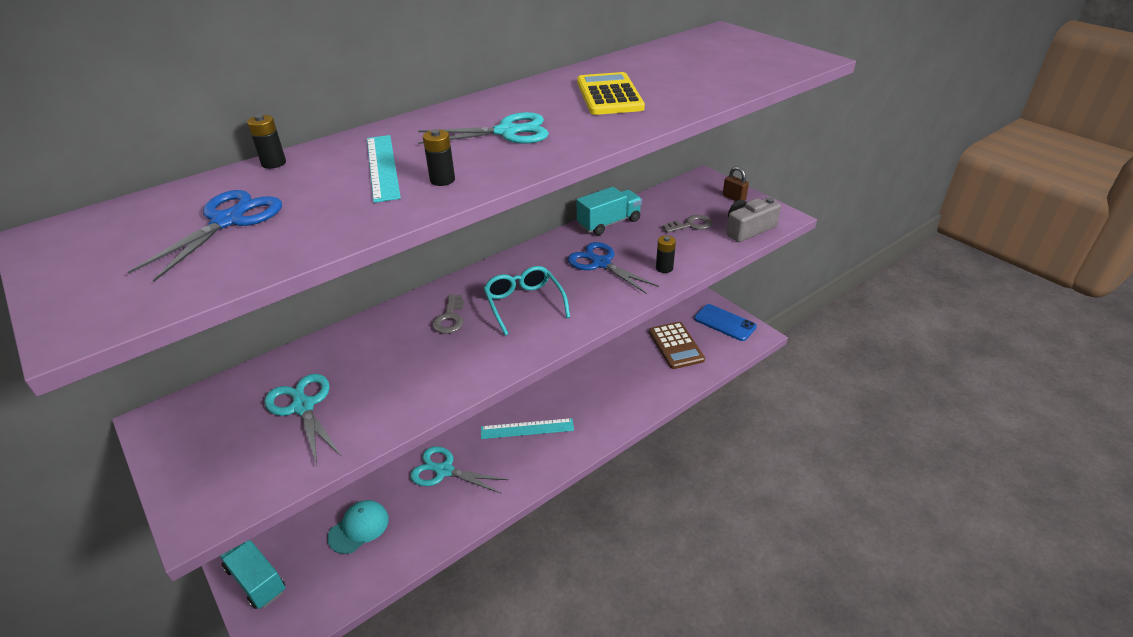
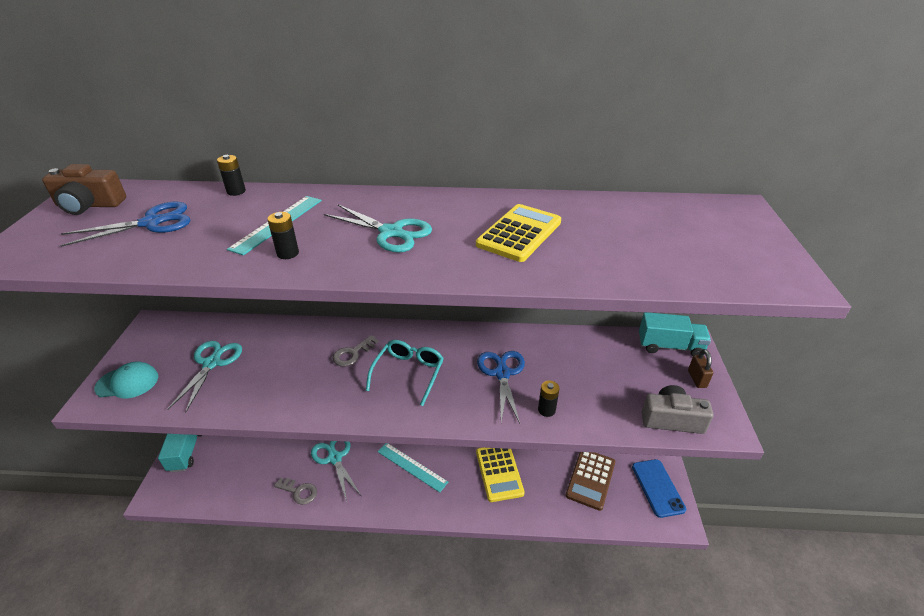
camera: 40 degrees right, 0 degrees up
turquoise cap [327,500,389,554] -> turquoise cap moved to [94,362,158,398]
turquoise truck [577,187,642,235] -> turquoise truck moved to [639,312,711,356]
grey key [663,215,712,233] -> grey key moved to [274,478,317,505]
none -> brown camera [42,164,126,215]
none -> yellow calculator [476,448,525,502]

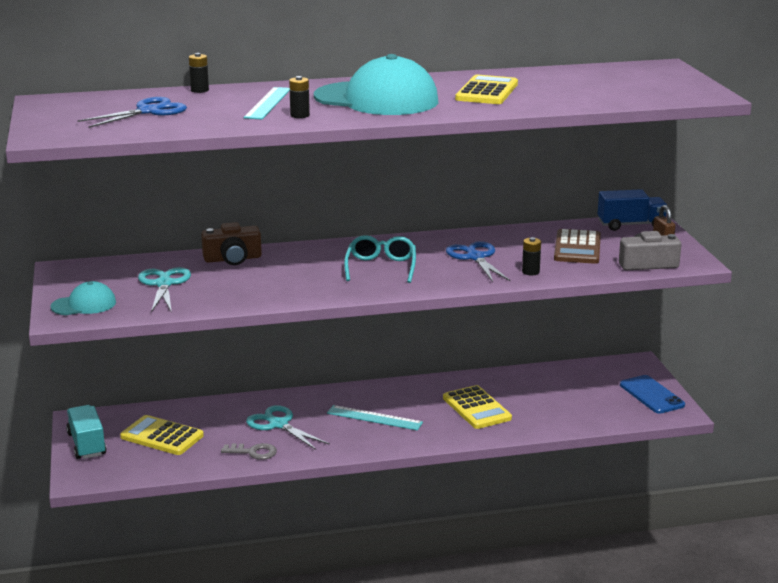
camera: 15 degrees left, 15 degrees down
brown camera [42,164,126,215] -> brown camera moved to [201,222,262,265]
turquoise scissors [324,205,432,253] -> turquoise cap [314,54,439,115]
grey key [332,335,379,367] -> none
brown calculator [566,452,615,511] -> brown calculator moved to [554,229,601,264]
turquoise truck [639,312,711,356] -> blue truck [598,189,667,231]
none -> yellow calculator [120,415,204,455]

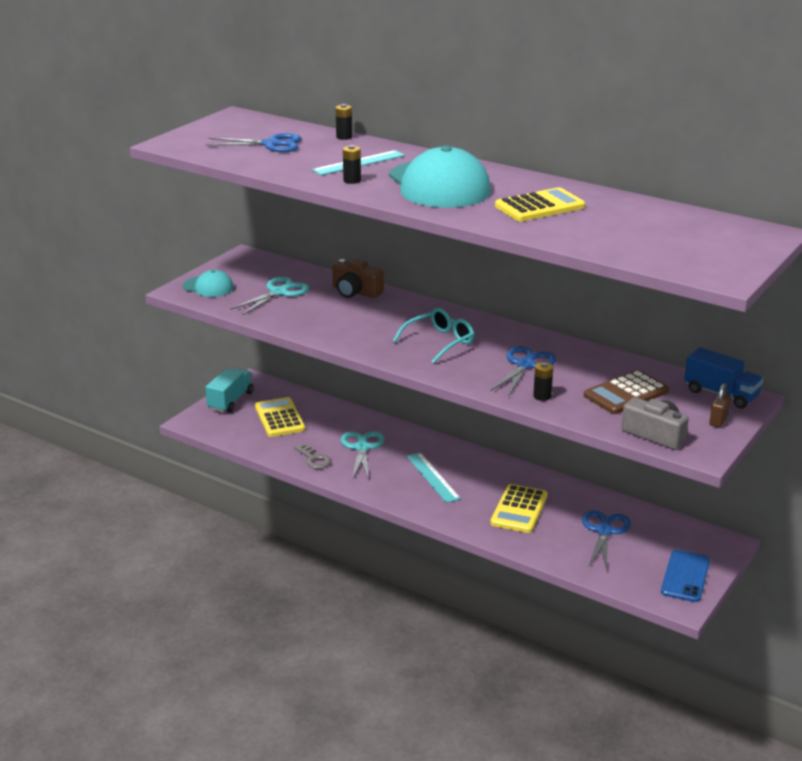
camera: 45 degrees right, 5 degrees up
none -> blue scissors [582,510,631,571]

